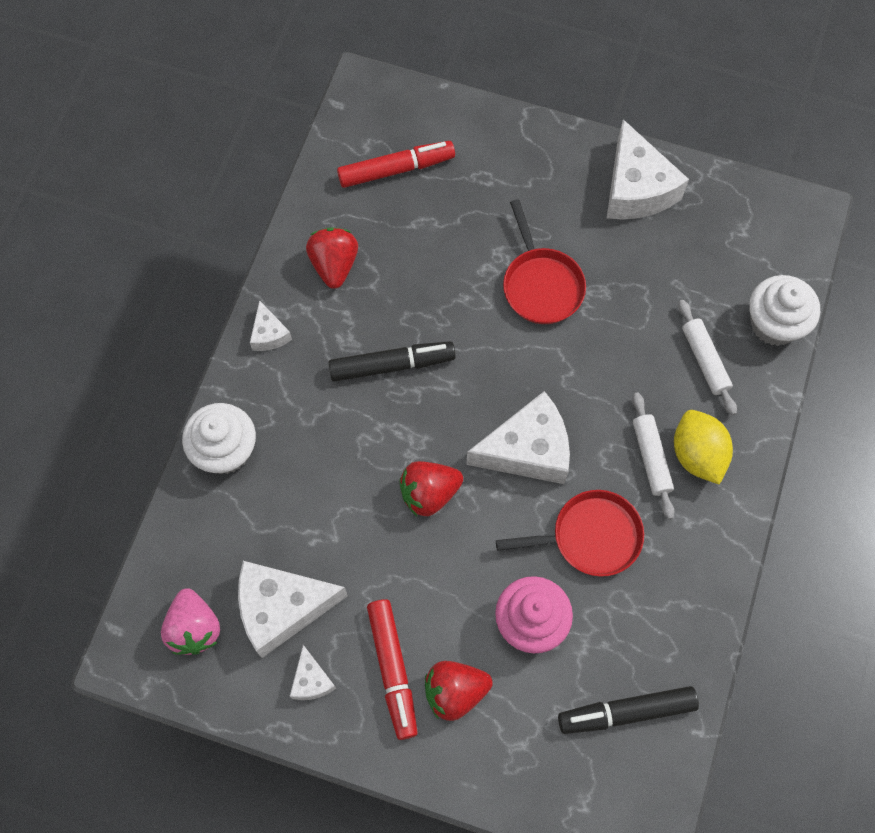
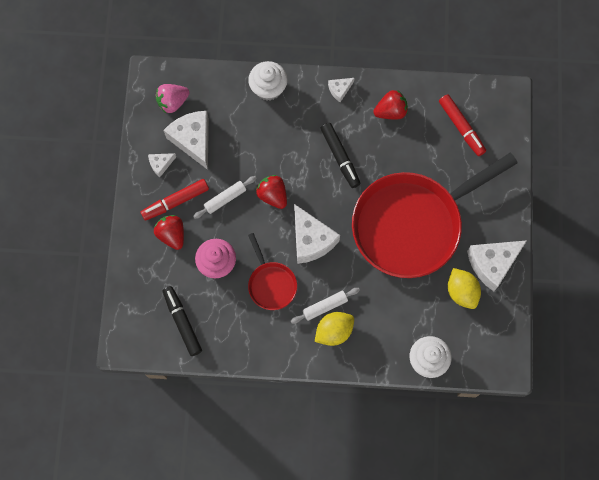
camera: 75 degrees right, 5 degrees up
red pan [503,199,586,324] -> red pan [352,153,518,278], size x2.25
white rolling pin [678,300,737,415] -> white rolling pin moved to [193,176,256,219]
none -> yellow lemon [448,268,481,309]

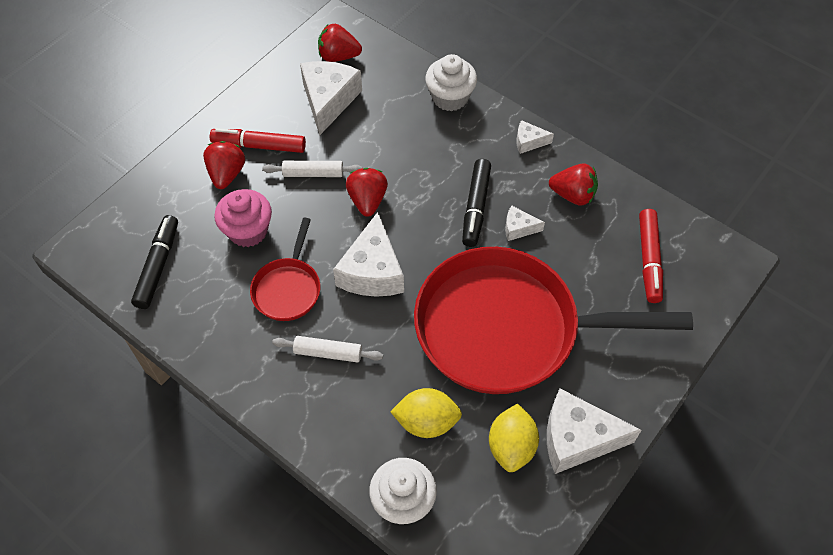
camera: 35 degrees right, 15 degrees down
white cheese [148,153,176,177] -> white cheese moved to [505,205,545,241]
pink strawberry [156,84,190,113] -> red strawberry [318,24,362,62]
yellow lemon [315,312,354,346] -> yellow lemon moved to [390,388,462,438]

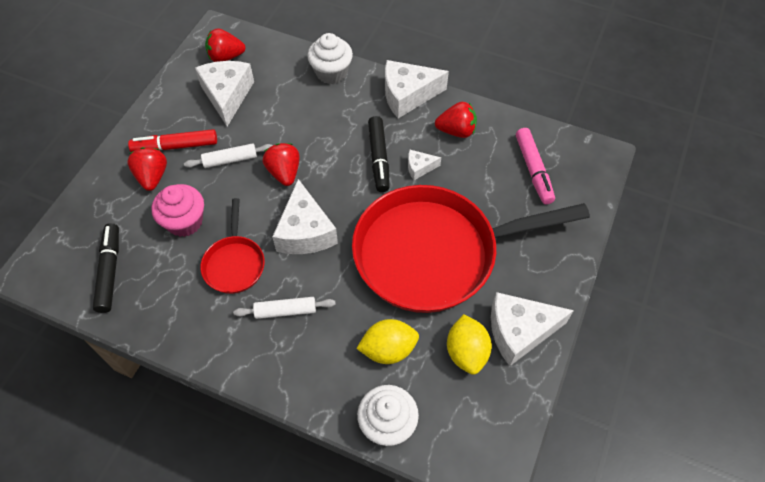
camera: 15 degrees left, 0 degrees up
white cheese [517,120,554,154] -> white cheese [385,60,449,118], size x2.04
red marker [639,209,663,303] -> pink marker [516,128,555,204]

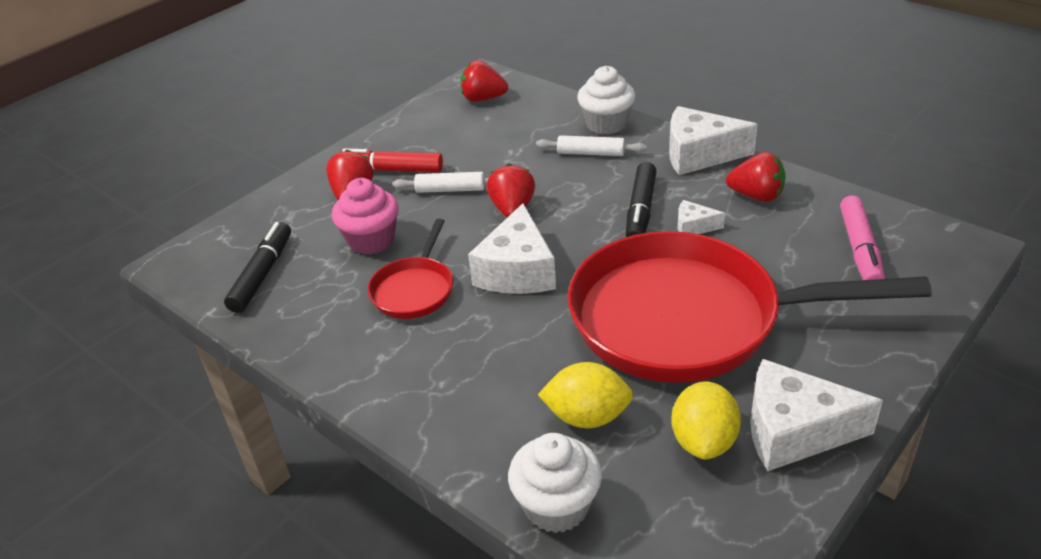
camera: 20 degrees right, 20 degrees down
white cheese [195,61,254,127] -> none
white rolling pin [233,297,336,319] -> white rolling pin moved to [536,135,647,156]

